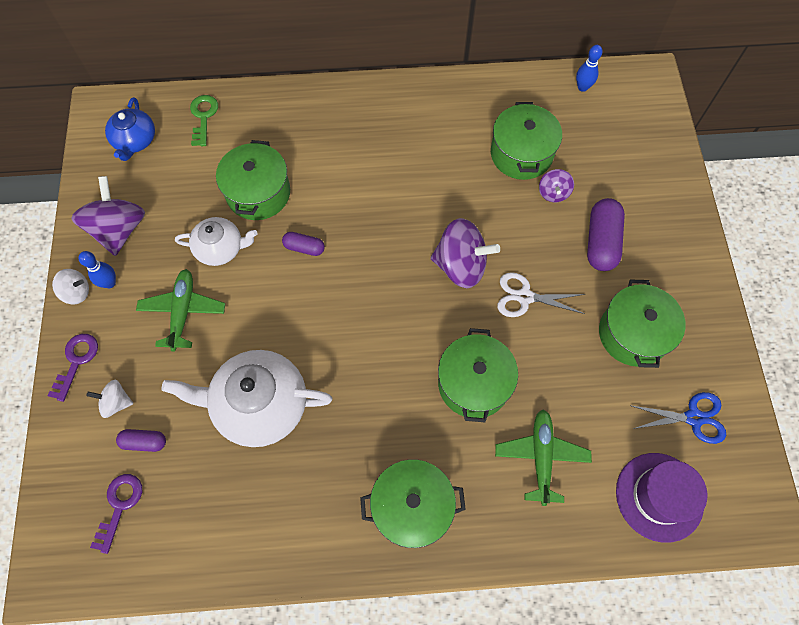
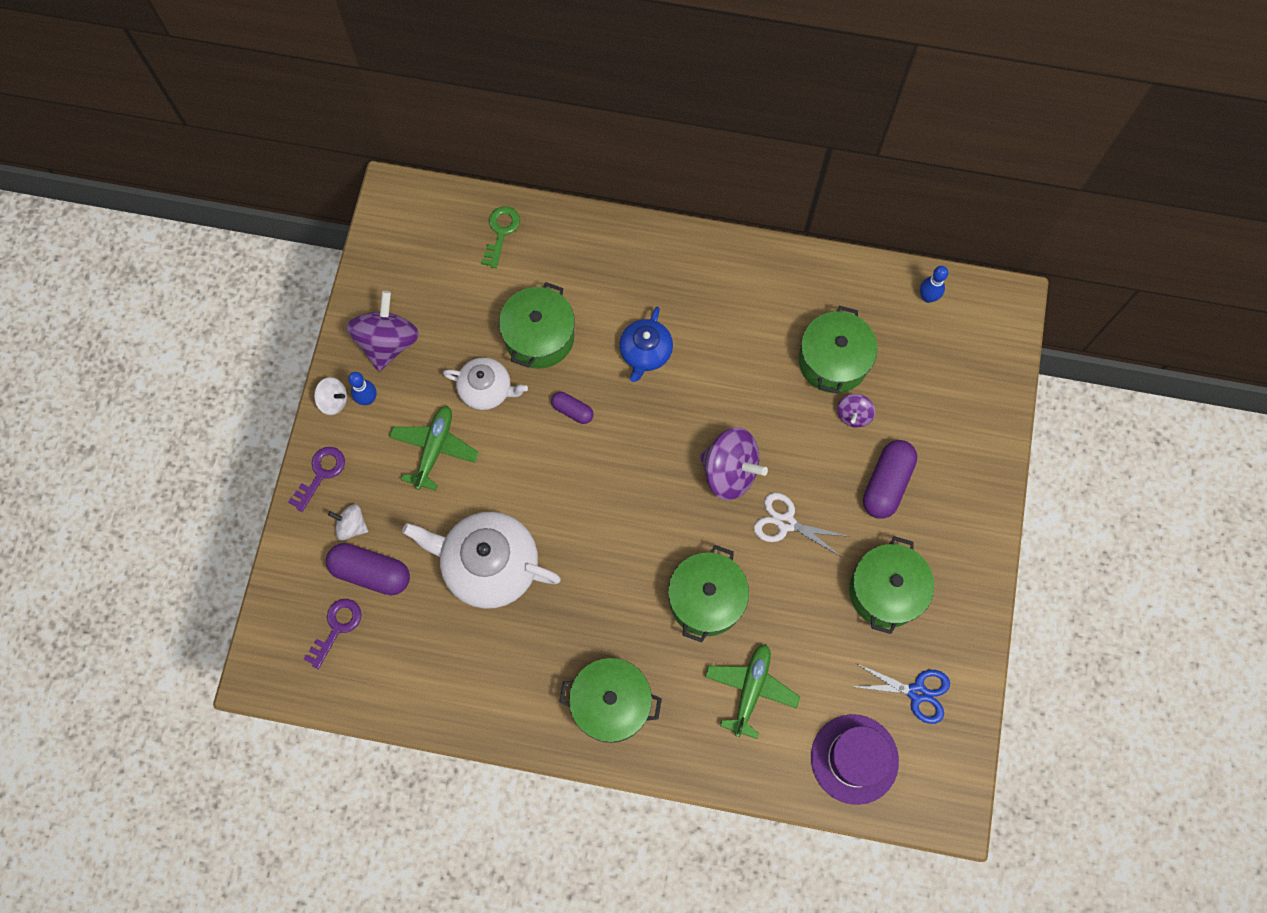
camera: 15 degrees right, 5 degrees up
blue teapot [105,97,155,161] -> blue teapot moved to [619,307,673,382]
purple capsule [116,429,166,452] -> purple capsule [326,543,410,595], size x1.79

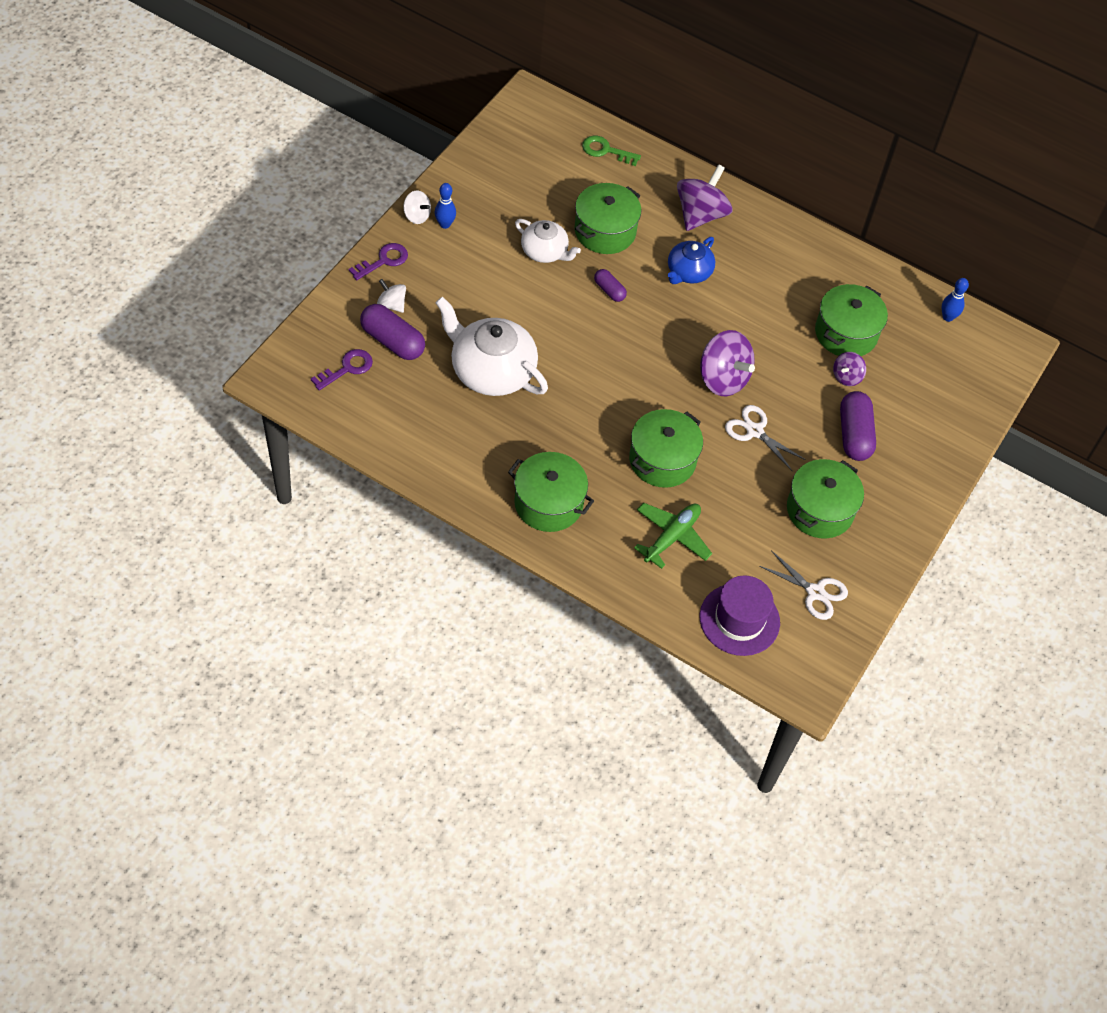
camera: 15 degrees right, 15 degrees down
purple spinning top [346,291,419,371] -> purple spinning top moved to [677,164,733,231]
green plane [389,406,479,491] -> none
green key [481,206,520,268] -> green key turned 105 degrees counterclockwise [582,136,641,166]
blue scissors [852,663,950,724] -> white scissors [759,550,848,620]
purple capsule [863,440,917,519] -> purple capsule turned 45 degrees counterclockwise [840,391,876,461]

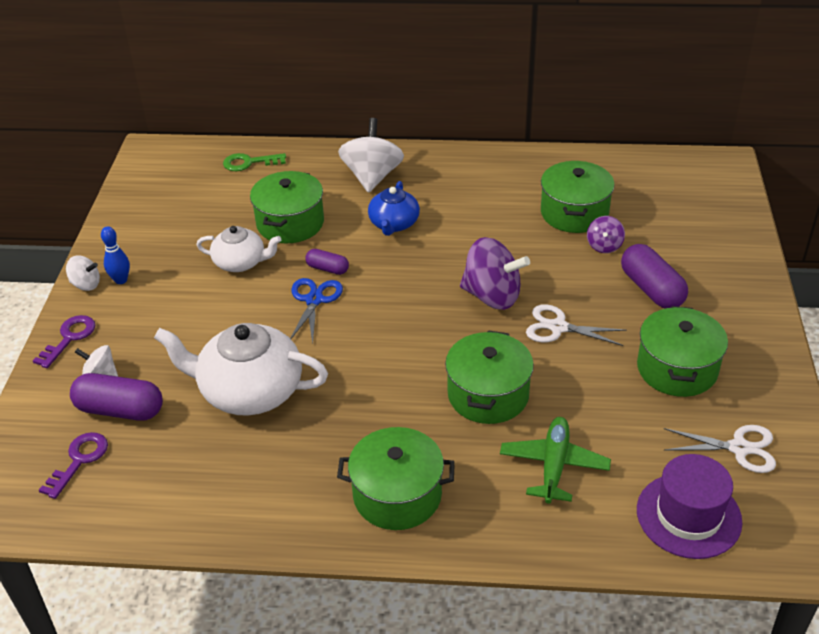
camera: 20 degrees left, 15 degrees down
purple spinning top [677,164,733,231] -> white spinning top [338,118,404,193]
blue bowling pin [941,278,969,322] -> none
none -> blue scissors [290,278,343,343]

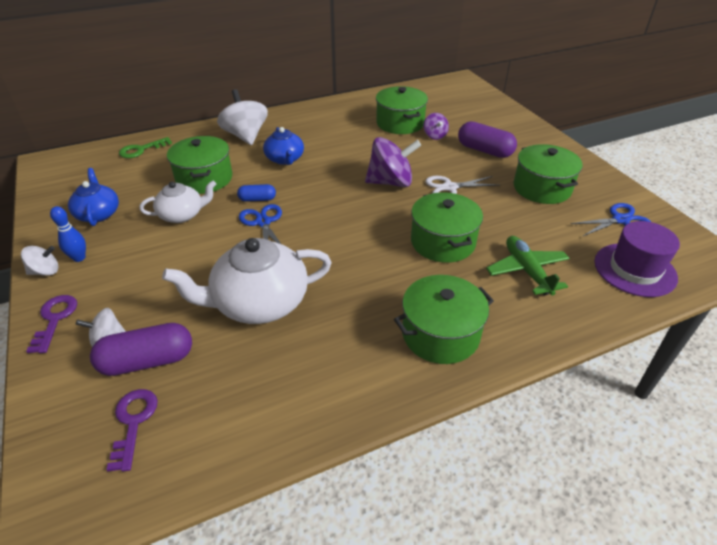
camera: 30 degrees left, 0 degrees up
purple capsule [305,249,349,275] -> blue capsule [237,184,276,202]
white scissors [664,425,776,473] -> blue scissors [571,203,651,237]
none -> blue teapot [68,168,119,226]

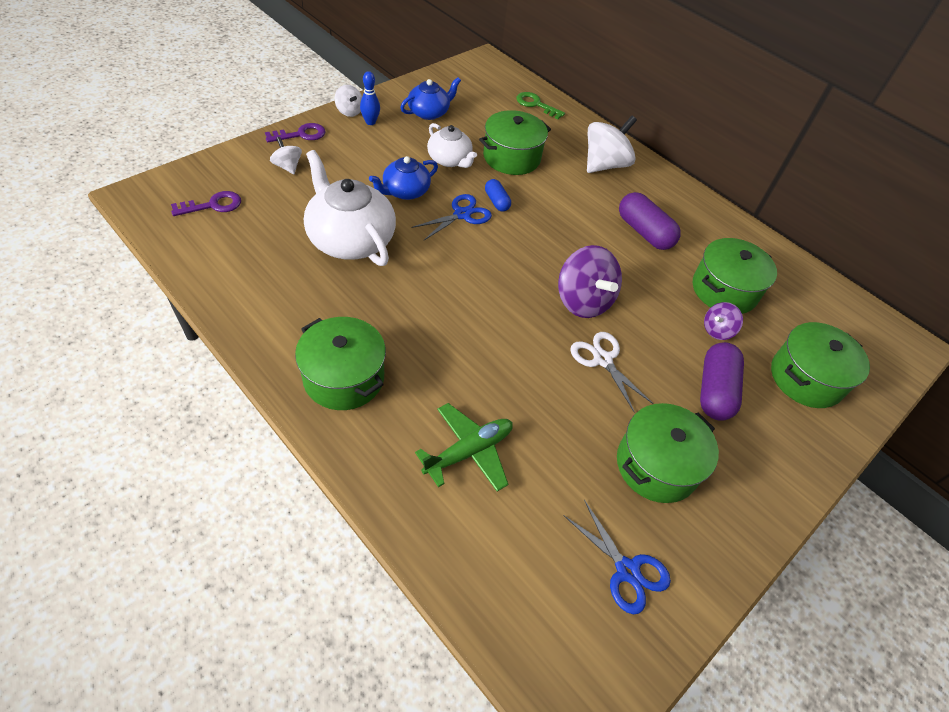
camera: 65 degrees right, 10 degrees up
purple capsule [90,323,192,376] -> purple capsule moved to [619,192,681,250]
blue teapot [263,127,304,165] -> blue teapot moved to [369,156,438,200]
green pot [411,192,483,263] -> green pot moved to [771,322,870,408]
purple hat [594,221,680,297] -> none

